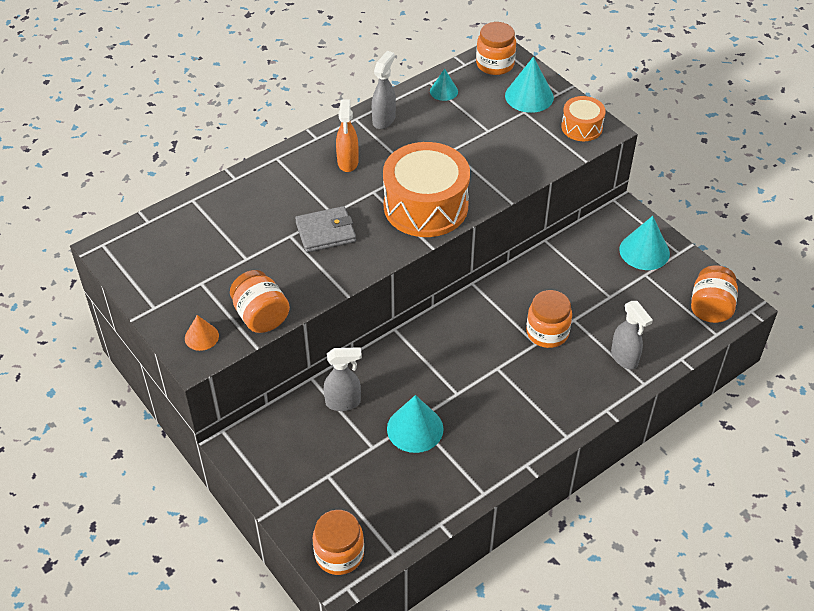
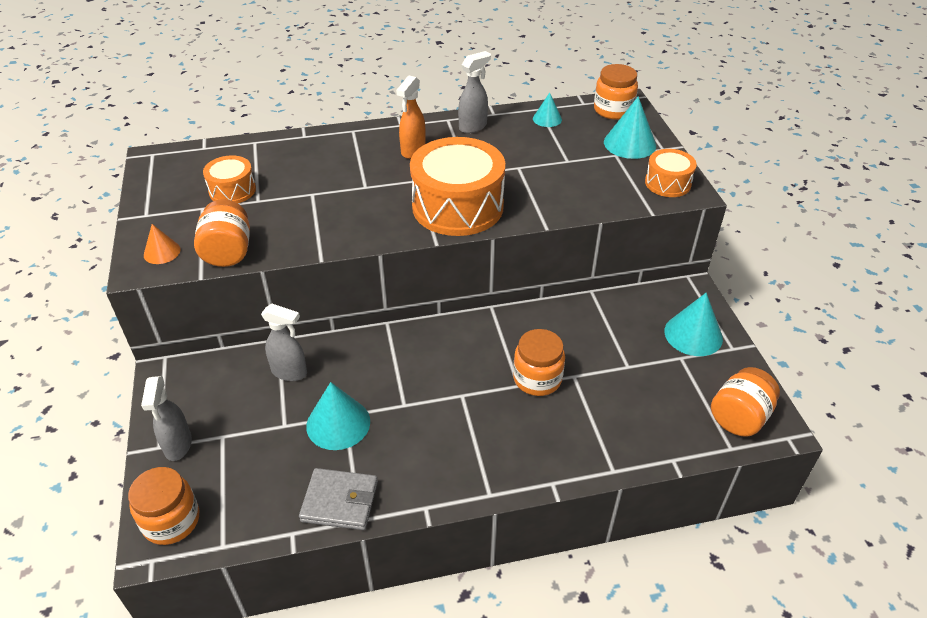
camera: 25 degrees right, 5 degrees down
grey wallet [295,206,356,253] -> grey wallet moved to [299,468,378,530]
grey spray bottle [611,301,653,369] -> grey spray bottle moved to [141,376,192,461]
none -> orange drum [203,155,256,203]

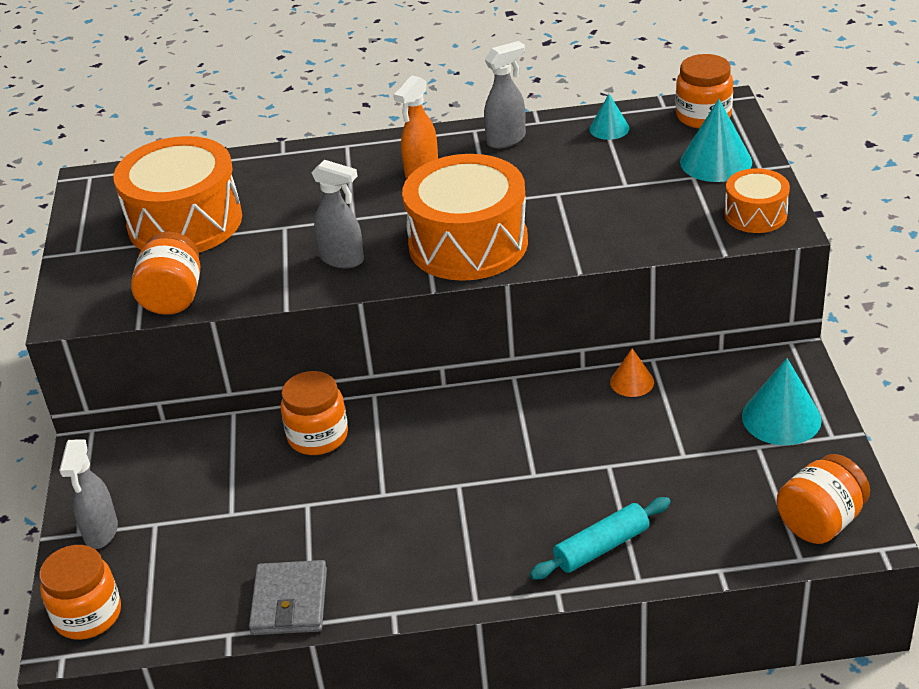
camera: 10 degrees right, 5 degrees down
orange cone [144,224,181,264] -> orange cone moved to [610,348,654,397]
orange drum [203,155,256,203] -> orange drum [114,136,242,253], size x1.94
grey spray bottle [261,304,307,381] -> grey spray bottle moved to [311,160,364,268]
grey wallet [299,468,378,530] -> grey wallet turned 75 degrees clockwise [249,560,327,635]
turquoise cone [306,382,370,450] -> none
orange jar [513,329,565,396] -> orange jar moved to [281,371,348,455]
none -> turquoise rolling pin [530,497,671,580]

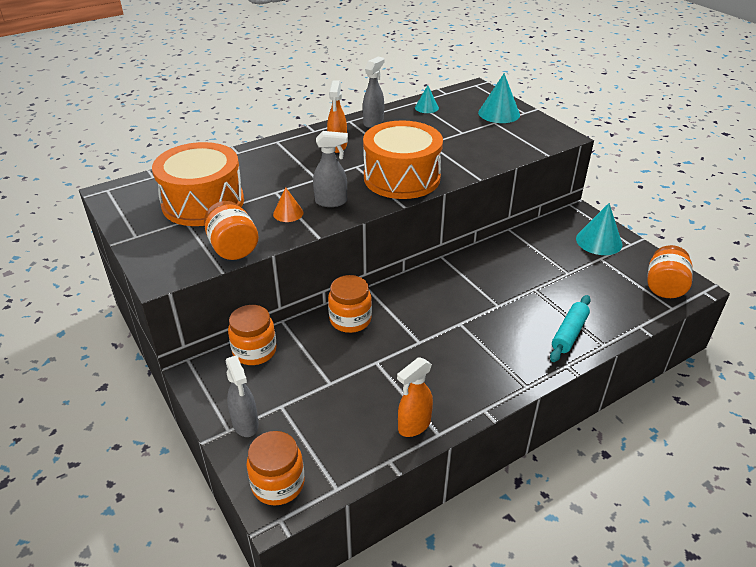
camera: 30 degrees left, 0 degrees up
grey wallet [249,560,327,635] -> orange spray bottle [397,357,433,437]
orange cone [610,348,654,397] -> orange cone moved to [273,187,304,222]
orange jar [676,54,733,129] -> orange jar moved to [228,305,277,365]
orange drum [725,168,790,233] -> none

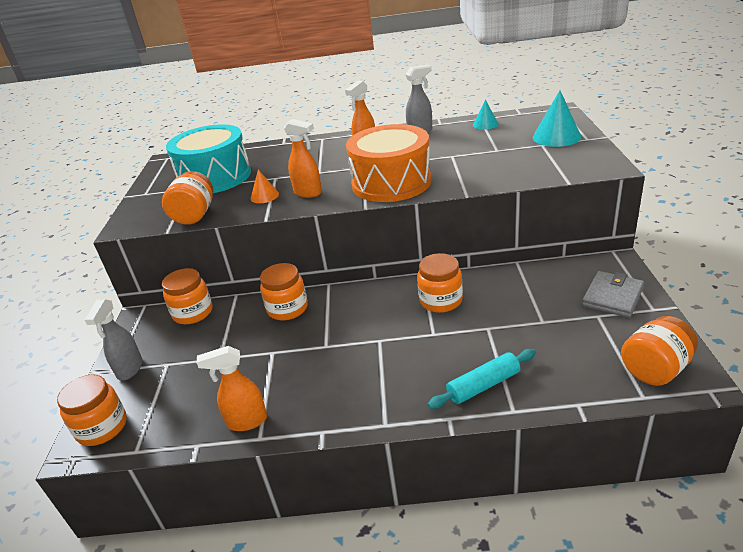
camera: 35 degrees right, 5 degrees down
orange drum [152,142,244,226] -> turquoise drum [166,124,251,193]
grey spray bottle [313,131,348,207] -> orange spray bottle [284,119,322,198]
turquoise cone [576,203,622,255] -> grey wallet [582,271,644,318]
none -> orange jar [417,253,463,313]

